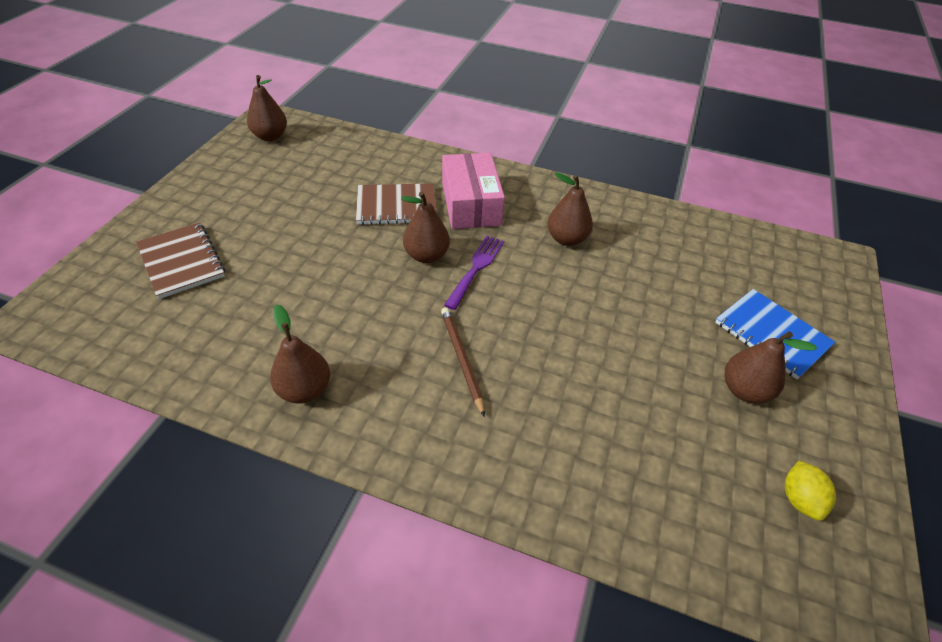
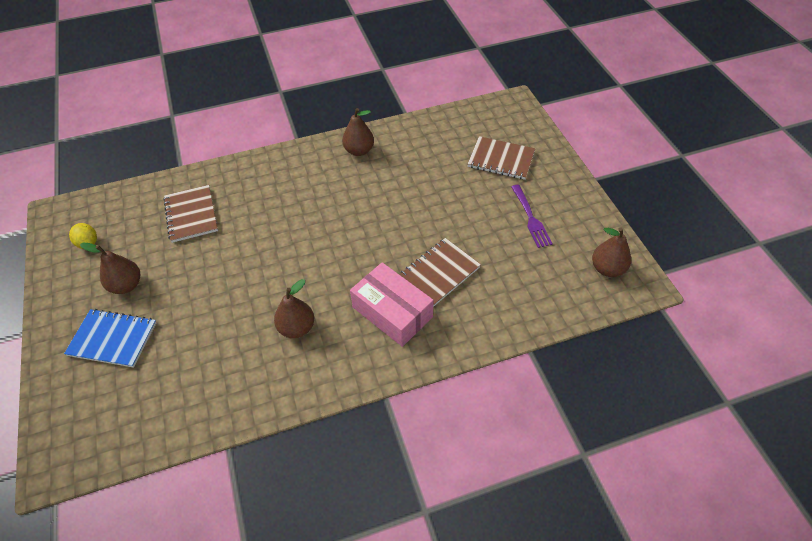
camera: 145 degrees right, 5 degrees up
brown pear [401,192,450,263] -> none
brown pencil [441,307,485,417] -> none
purple fork [444,236,504,310] -> purple fork moved to [511,185,553,248]
none -> brown notebook [163,185,218,243]

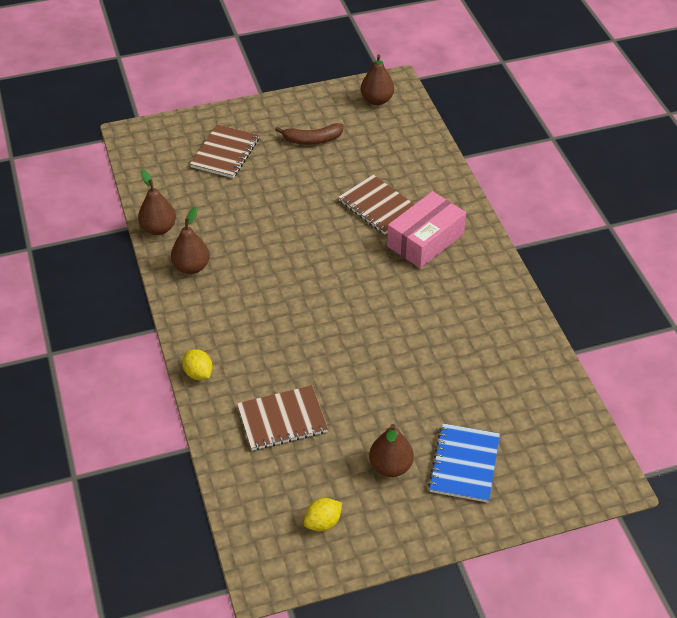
camera: 90 degrees left, 5 degrees down
brown pear [274,279,314,338] -> brown pear moved to [138,170,176,235]
purple fork [511,185,553,248] -> brown banana [275,123,343,145]
none -> yellow lemon [182,349,213,380]

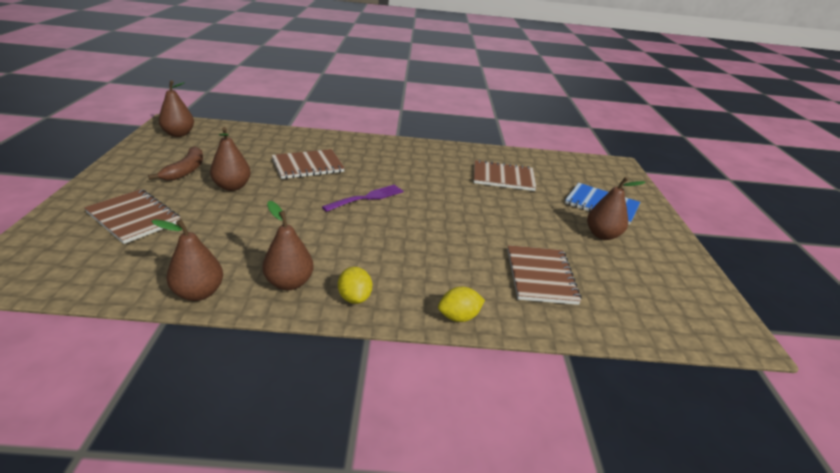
camera: 75 degrees left, 15 degrees down
yellow lemon [304,498,342,531] -> yellow lemon moved to [338,267,372,304]
pink box [387,191,466,268] -> none
none -> brown pear [210,127,251,191]
none -> purple fork [322,184,404,212]
none -> brown notebook [474,160,537,191]

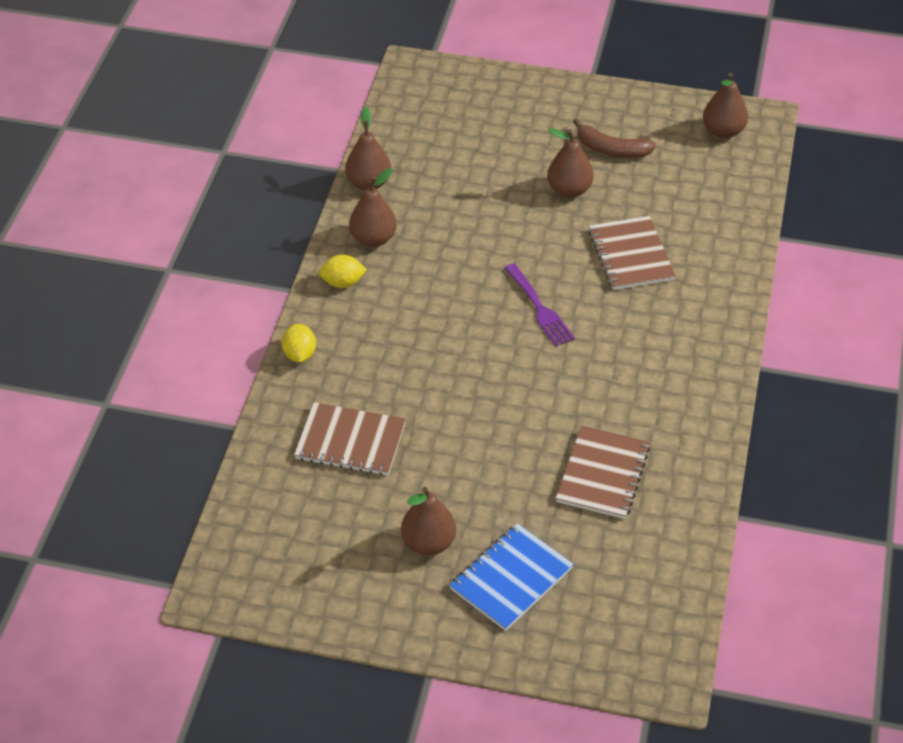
camera: 105 degrees right, 15 degrees up
brown notebook [84,189,181,244] -> none

